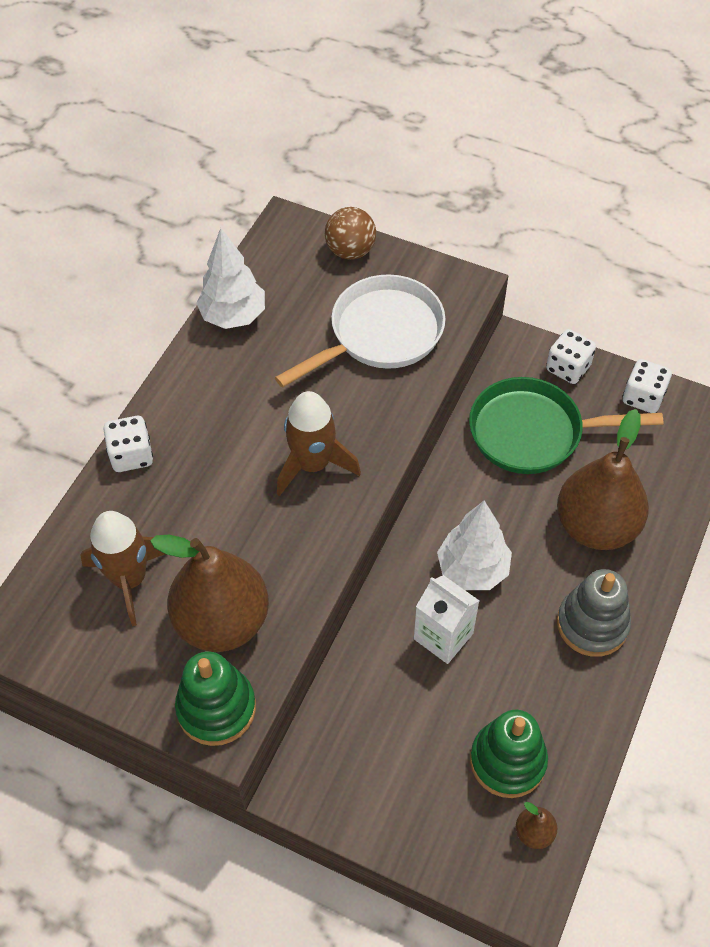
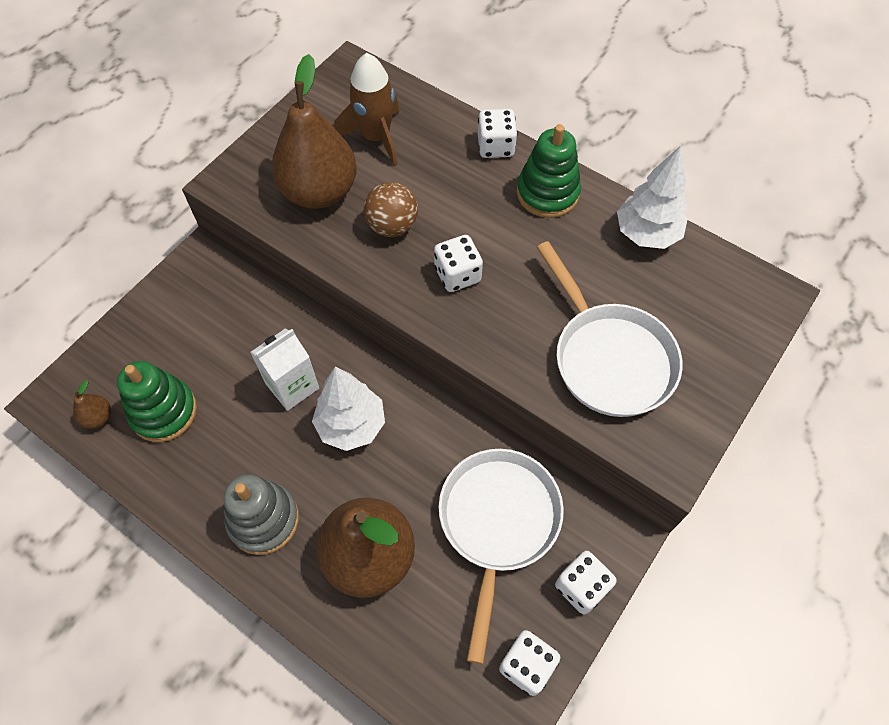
camera: 100 degrees right, 5 degrees up
green stacking toy [175,652,256,746] -> green stacking toy moved to [517,124,581,218]
brown rocket [277,391,361,496] -> white dice [434,235,483,292]
brown ball [325,207,376,260] -> brown ball moved to [364,182,418,237]
green pan [469,377,663,474] -> white pan [439,449,564,664]

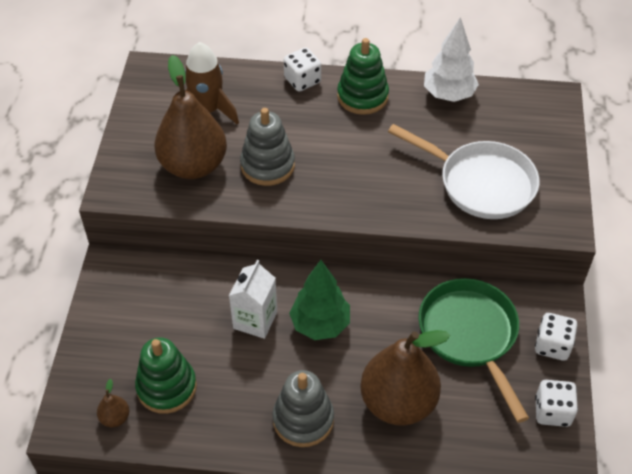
camera: 30 degrees left, 10 degrees down
white tree [312,366,385,451] -> green tree [289,260,350,340]
brown ball [364,182,418,237] -> grey stacking toy [240,108,295,186]
white dice [434,235,483,292] -> none
white pan [439,449,564,664] -> green pan [418,278,529,423]

